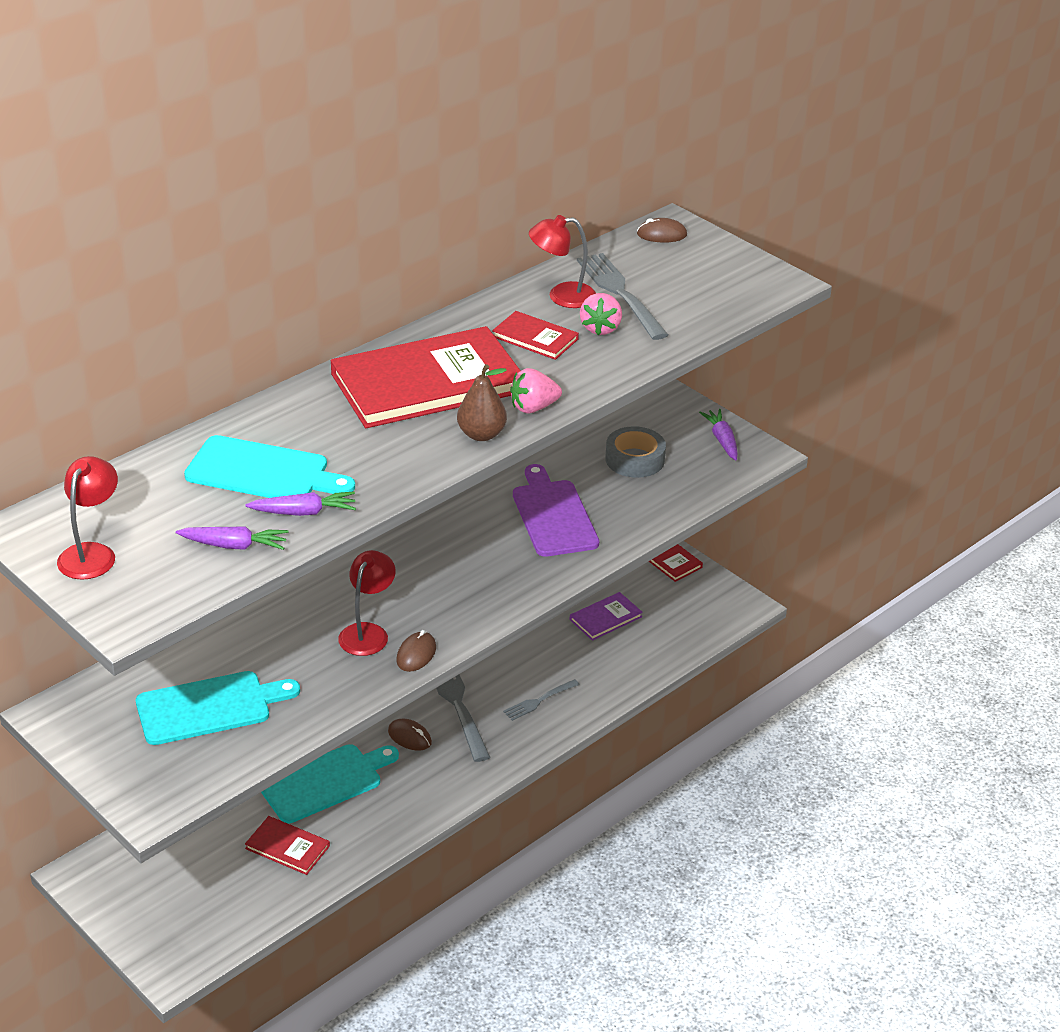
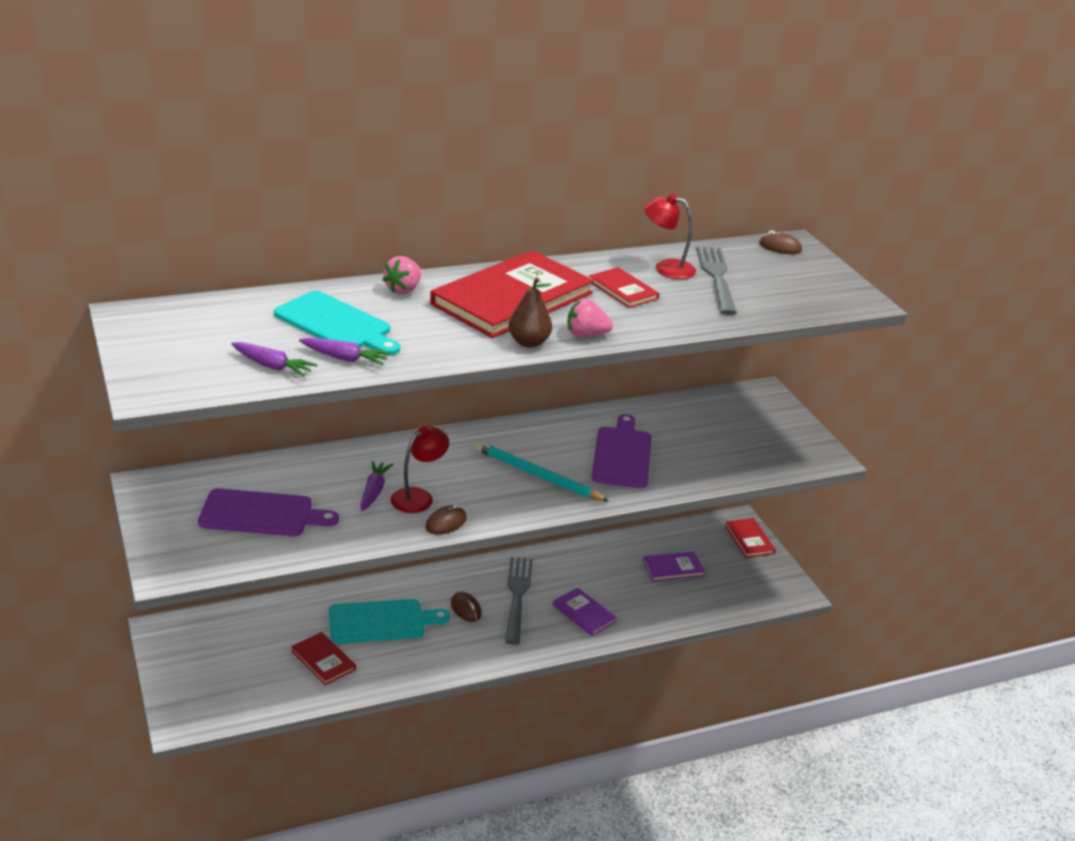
camera: 20 degrees right, 5 degrees down
red lamp [57,456,118,580] -> none
turquoise cutting board [136,671,300,745] -> purple cutting board [198,488,339,536]
red book [331,326,521,428] -> red book turned 45 degrees counterclockwise [430,250,594,338]
grey fork [503,679,580,721] -> purple book [553,588,617,636]
pink strawberry [580,293,622,335] -> pink strawberry moved to [383,256,422,294]
grey tape [605,426,666,478] -> none
purple carrot [699,409,738,460] -> purple carrot moved to [360,461,393,511]
none -> turquoise pencil [475,442,609,502]

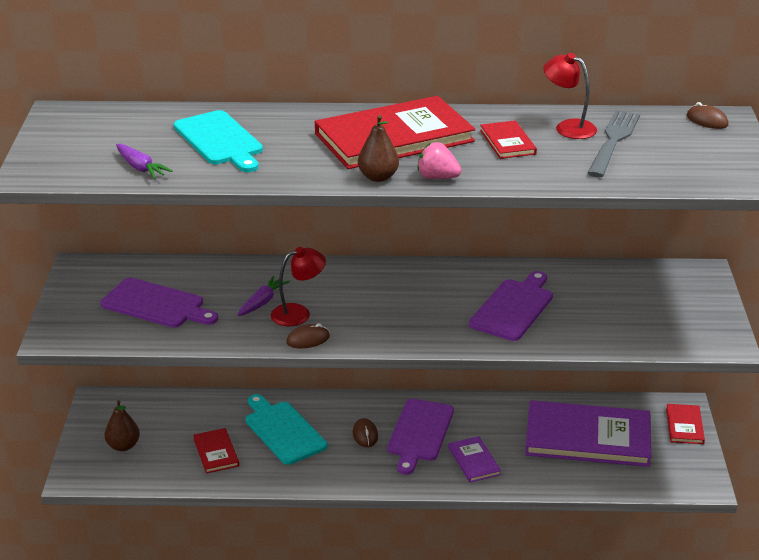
camera: 25 degrees right, 0 degrees up
purple carrot [299,338,391,365] -> none
turquoise cutting board [329,599,450,643] -> turquoise cutting board turned 135 degrees counterclockwise [246,394,328,465]
pink strawberry [383,256,422,294] -> none
turquoise pencil [475,442,609,502] -> none
grey fork [505,557,533,645] -> purple cutting board [387,399,454,475]
purple book [643,551,705,582] -> purple book [525,400,651,467], size x2.20
none -> brown pear [104,400,140,451]

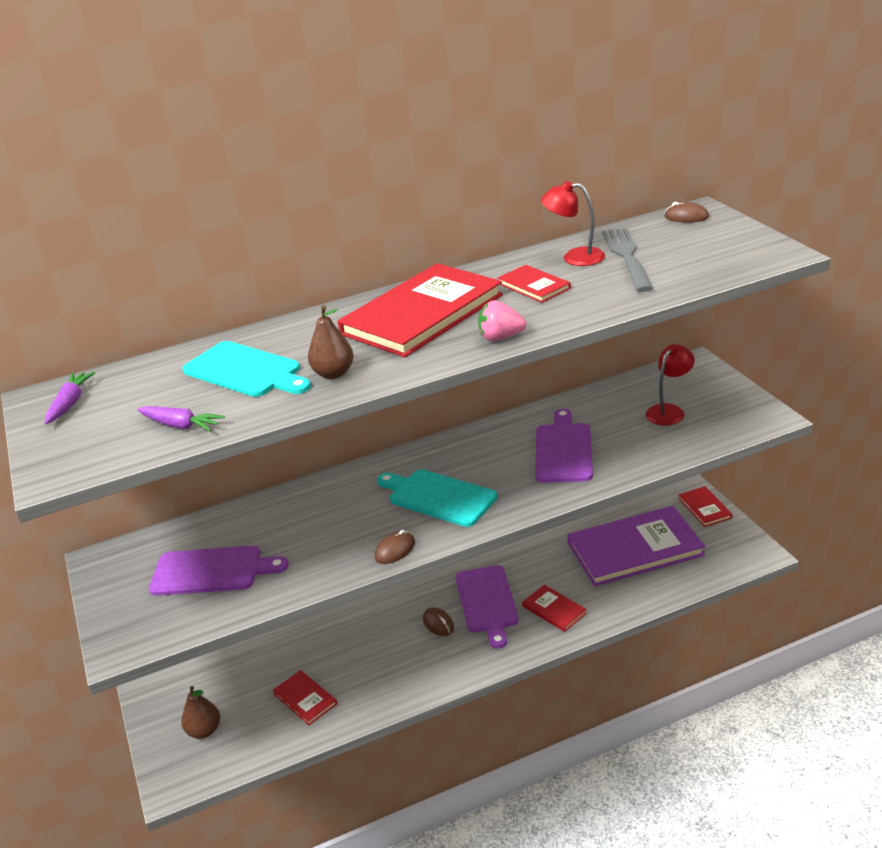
camera: 20 degrees left, 0 degrees up
purple carrot [237,276,290,316] -> purple carrot moved to [45,372,95,424]
turquoise cutting board [246,394,328,465] -> turquoise cutting board moved to [377,469,497,527]
red lamp [271,247,326,326] -> red lamp moved to [646,344,695,426]
brown pear [358,115,399,182] -> brown pear moved to [308,305,354,379]
purple book [448,436,501,482] -> red book [522,585,587,632]

